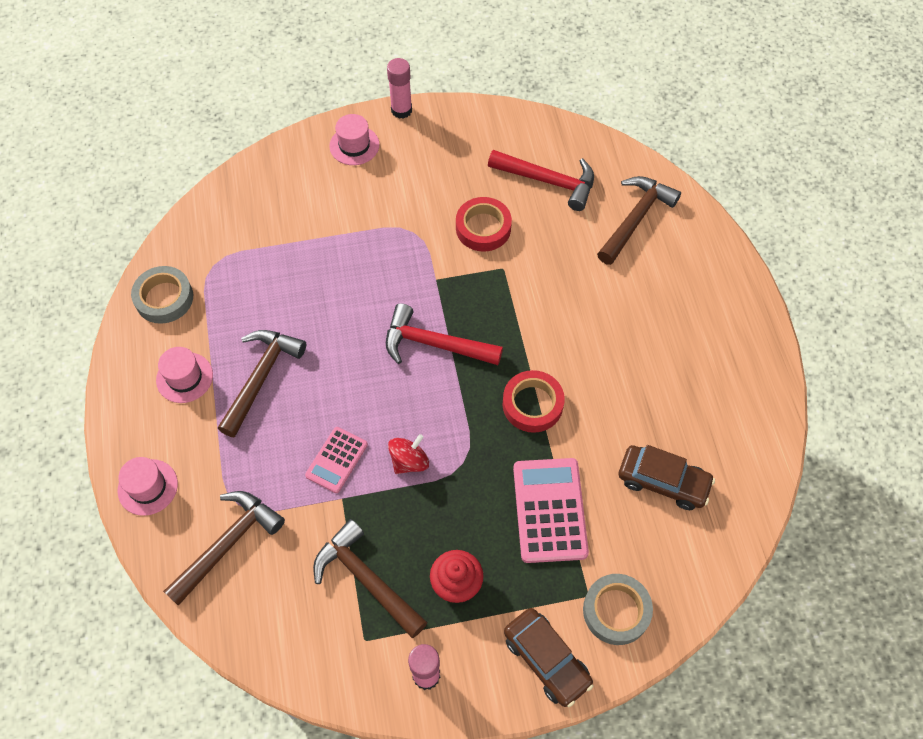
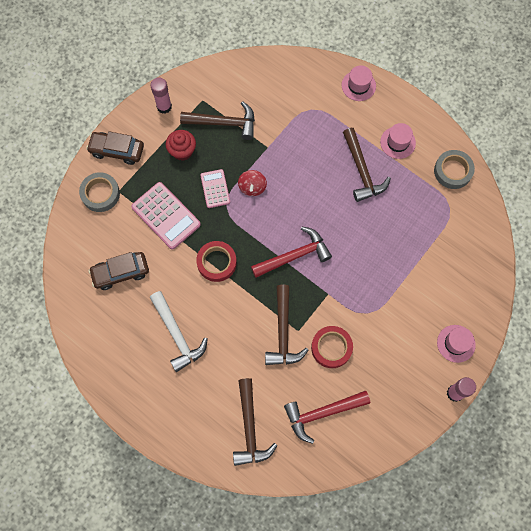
camera: 140 degrees right, 10 degrees up
brown hammer [163,491,285,606] -> brown hammer moved to [265,285,309,365]
pink calculator [305,427,368,493] -> pink calculator moved to [200,169,230,208]
none -> white hammer [150,291,208,372]

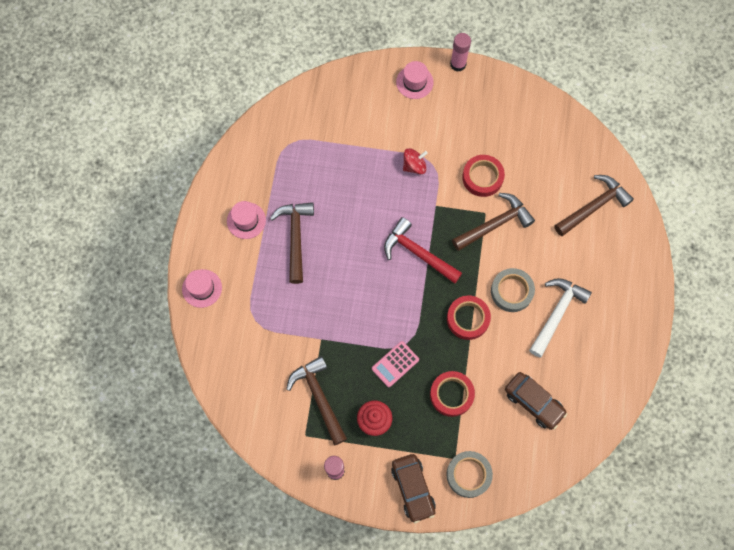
camera: 120 degrees left, 0 degrees up
pink calculator [131,182,201,250] -> red tape [430,371,475,417]
red spinning top [238,170,267,196] -> red spinning top moved to [403,148,428,174]
red hammer [284,391,370,444] -> none
brown hammer [343,128,391,202] -> brown hammer turned 45 degrees counterclockwise [270,202,314,284]
grey tape [434,150,475,189] -> grey tape moved to [491,268,535,312]

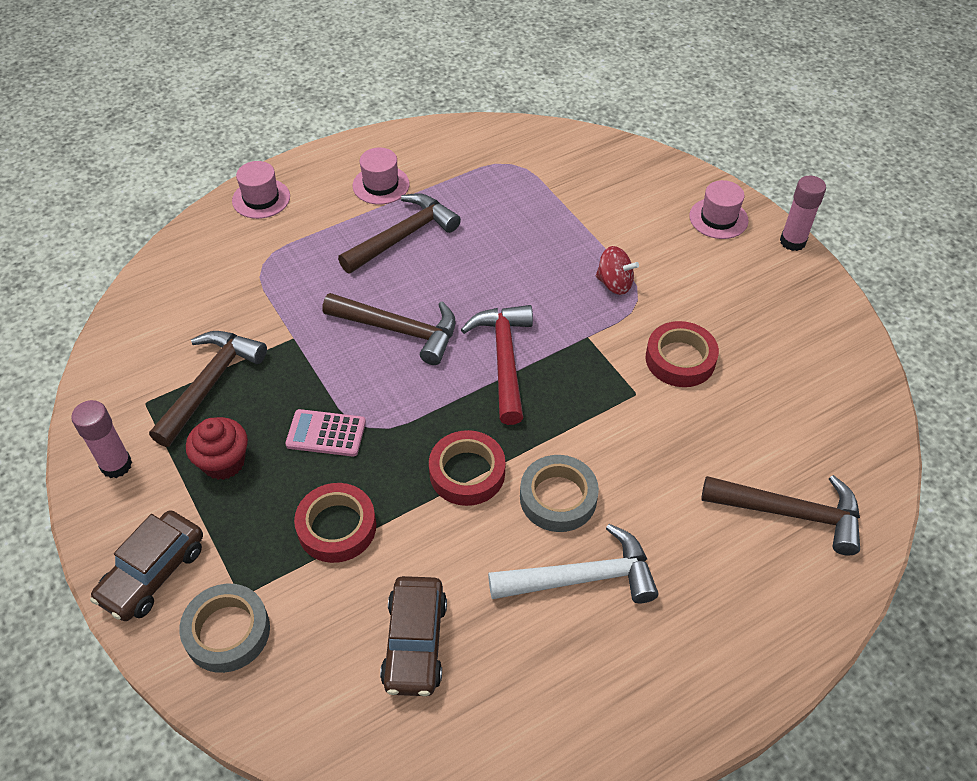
camera: 50 degrees right, 20 degrees down
brown hammer [452,193,535,251] -> brown hammer moved to [322,293,455,365]

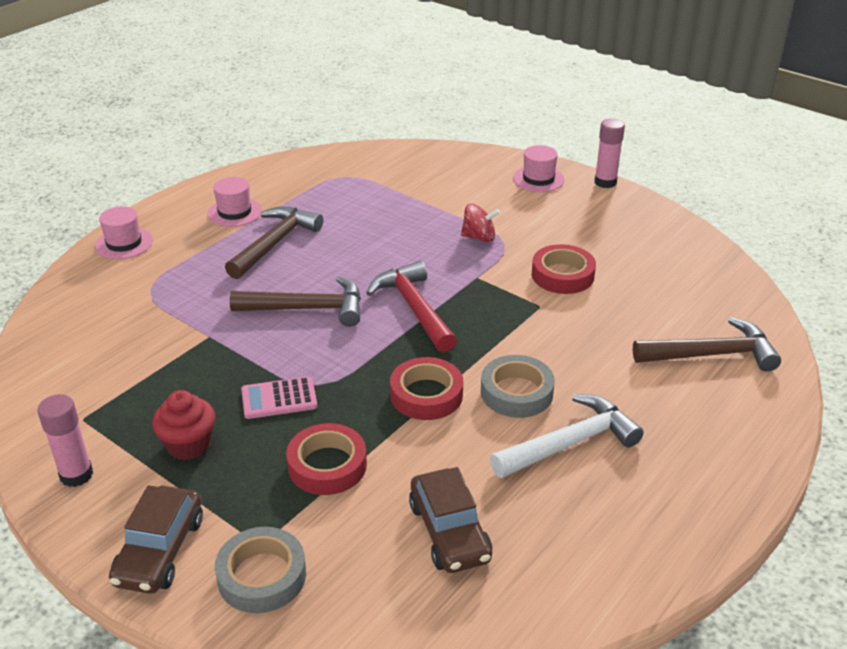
camera: 20 degrees left, 15 degrees down
brown hammer [149,331,267,447] -> none

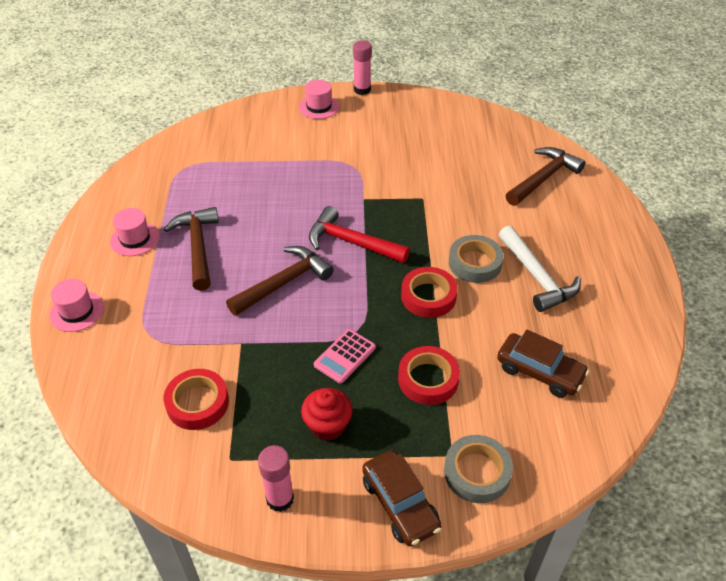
camera: 40 degrees left, 10 degrees up
red spinning top [461,204,500,242] -> none
white hammer [490,394,644,478] -> white hammer turned 135 degrees clockwise [499,226,581,312]
red tape [531,244,596,294] -> red tape moved to [164,369,229,430]

